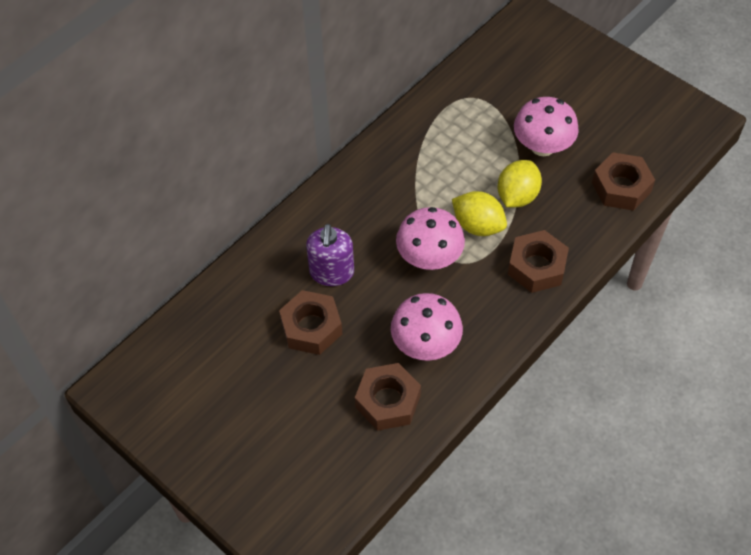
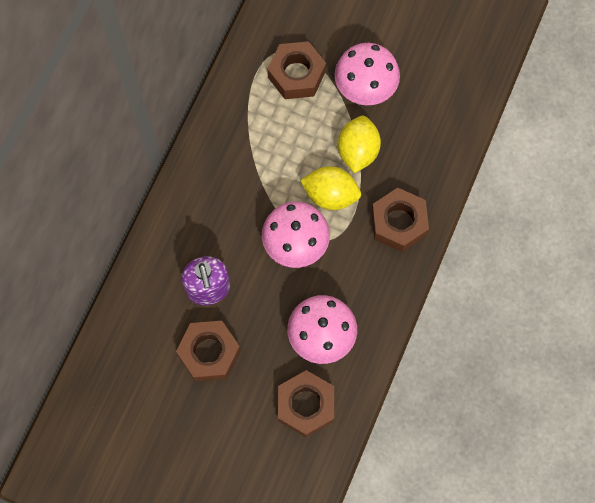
camera: 20 degrees left, 15 degrees up
brown nut [592,153,655,211] -> brown nut moved to [267,41,326,99]

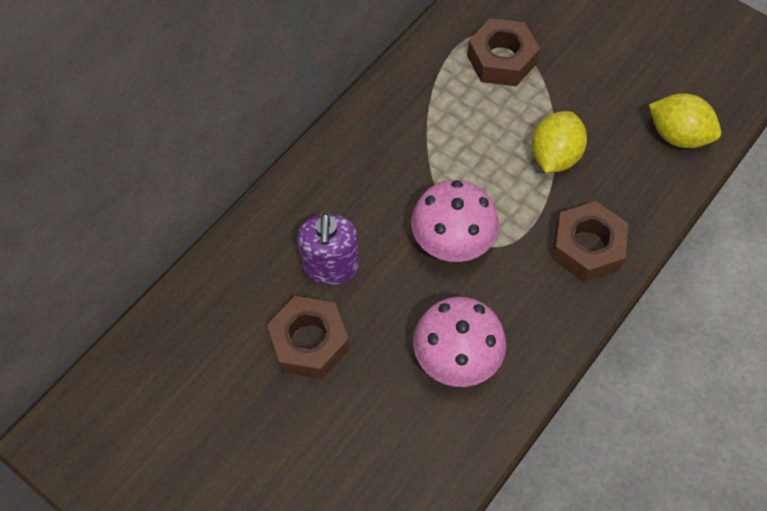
camera: 15 degrees right, 10 degrees down
brown nut [278,370,334,437] -> none
yellow lemon [300,166,361,210] -> yellow lemon moved to [649,93,721,148]
pink mushroom [335,43,400,105] -> none

